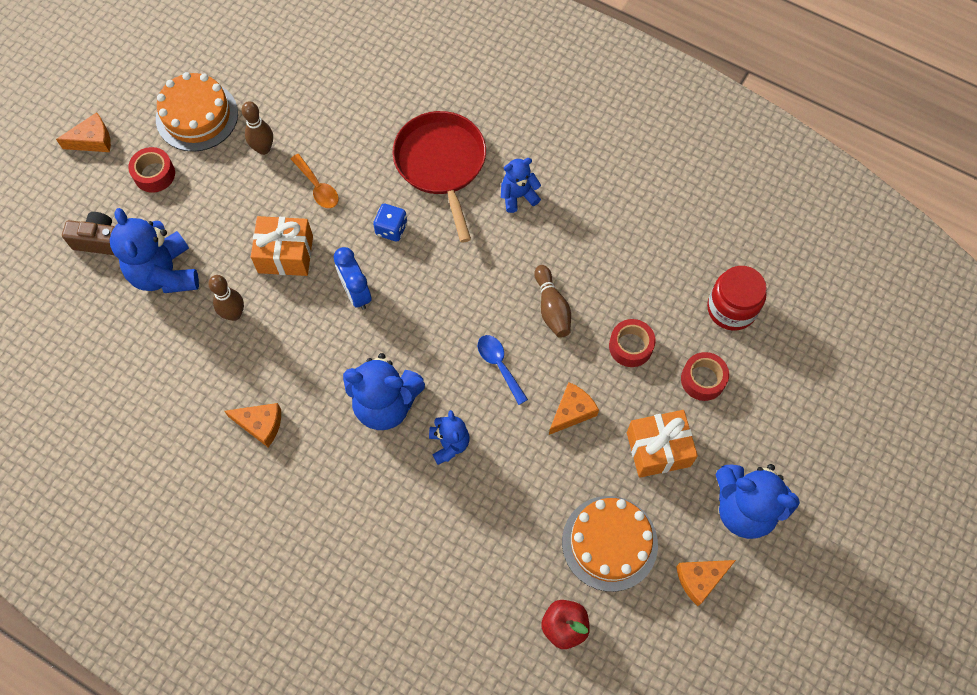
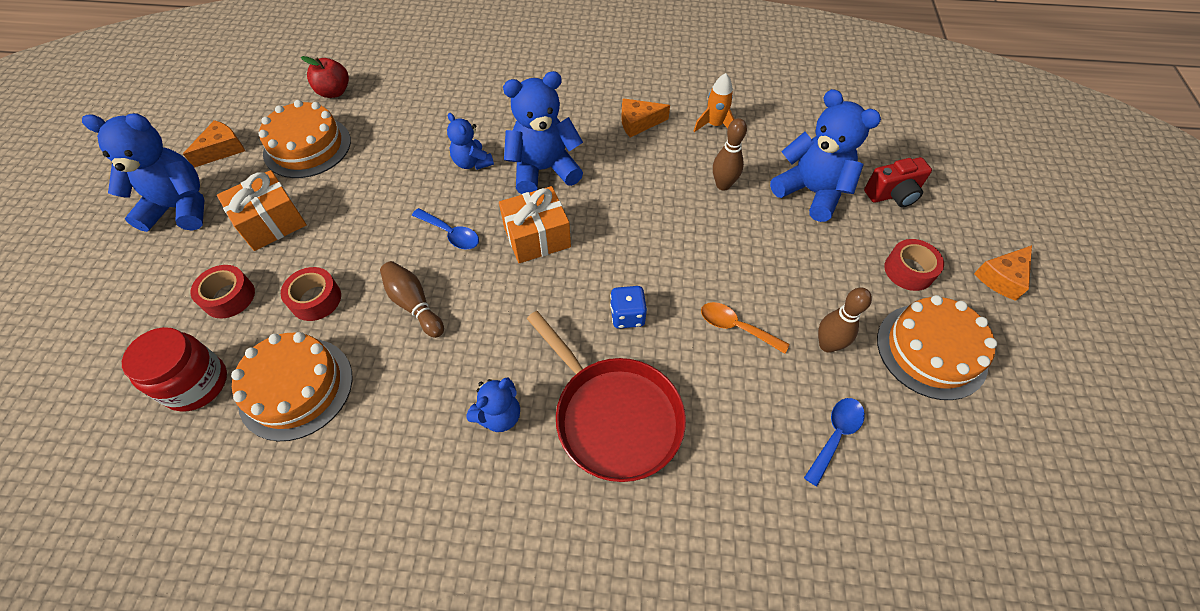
camera: 155 degrees right, 10 degrees down
brown camera [62,212,115,255] -> red camera [864,157,932,207]
orange gift [251,216,313,276] -> orange gift moved to [499,186,571,263]
blue clock [334,247,371,310] -> none
orange cheese [549,382,599,435] -> none
none -> orange cake [231,332,353,441]
none -> orange rocket [694,73,734,132]
none -> blue spoon [804,398,865,486]

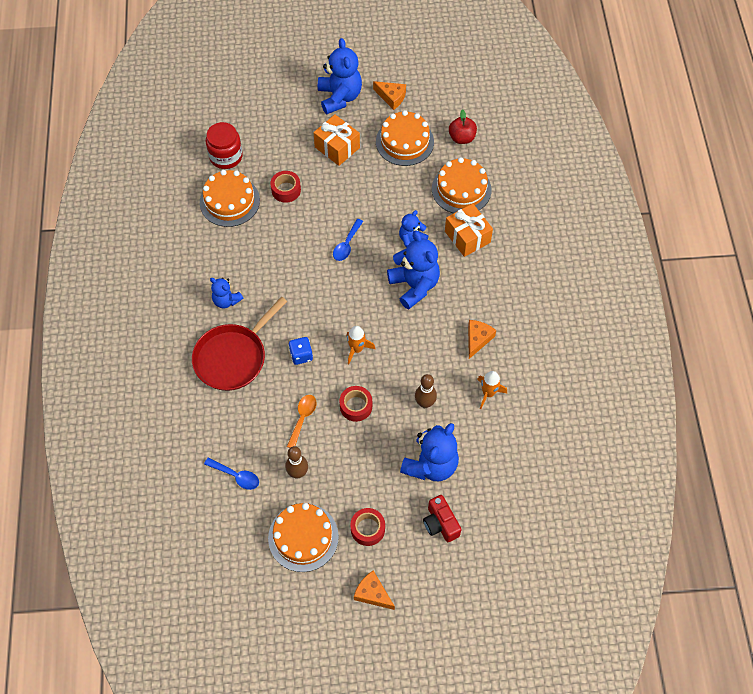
camera: 80 degrees right, 5 degrees up
red tape [191,265,255,318] -> red tape moved to [339,386,372,422]
brown bowling pin [380,261,444,338] -> none
orange gift [499,186,571,263] -> orange gift moved to [445,204,493,257]
orange cheese [621,98,670,137] -> orange cheese turned 45 degrees clockwise [468,320,496,359]
none -> orange rocket [347,326,375,364]
none -> orange cake [432,157,492,213]

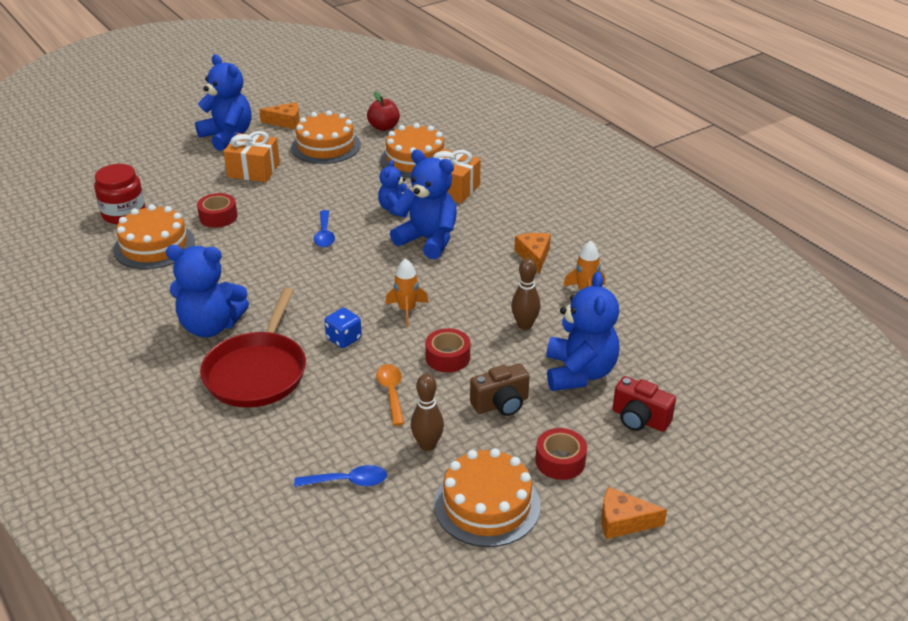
camera: 30 degrees left, 25 degrees down
blue teddy bear [210,278,243,309] -> blue teddy bear [166,245,249,337], size x1.77
none -> brown camera [470,363,530,416]

